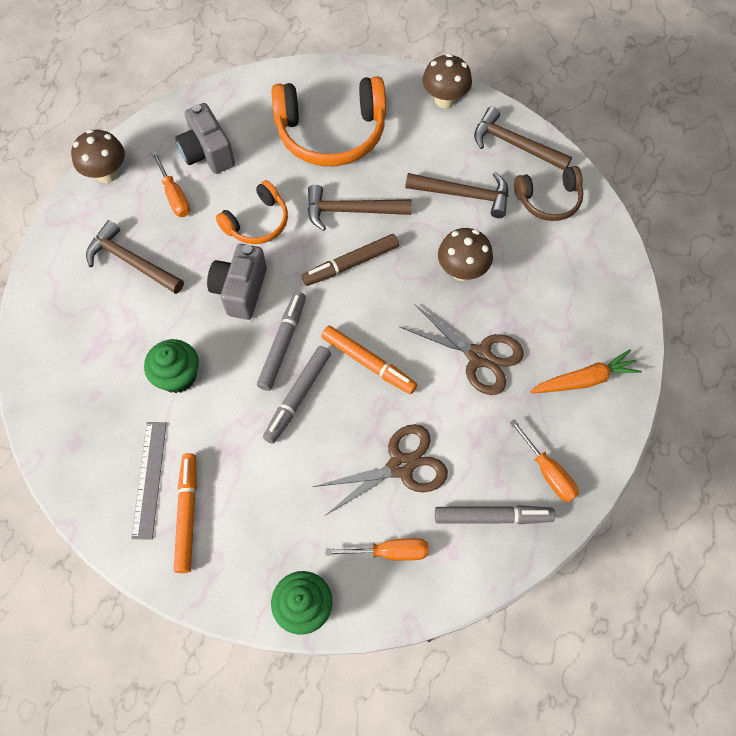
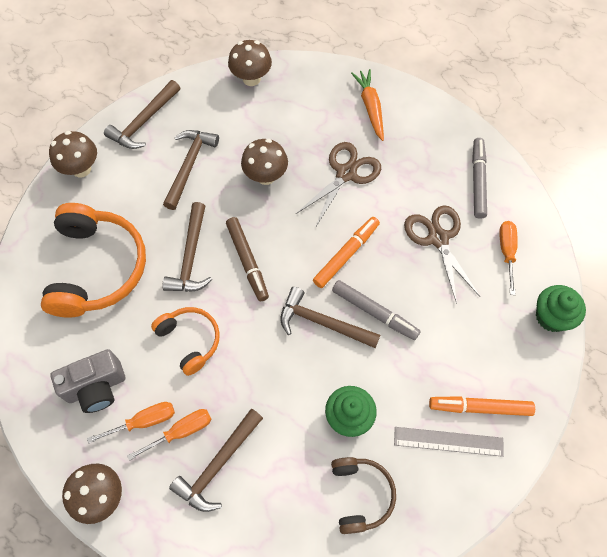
camera: 85 degrees left, 0 degrees up
grey camera [207,244,267,320] -> none
grey marker [257,292,306,391] -> brown hammer [281,287,380,348]
orange screwdriver [509,419,579,502] -> orange screwdriver moved to [127,409,211,461]
brown headphones [514,166,583,221] -> brown headphones moved to [331,457,396,534]
none -> brown mushroom [228,40,272,86]

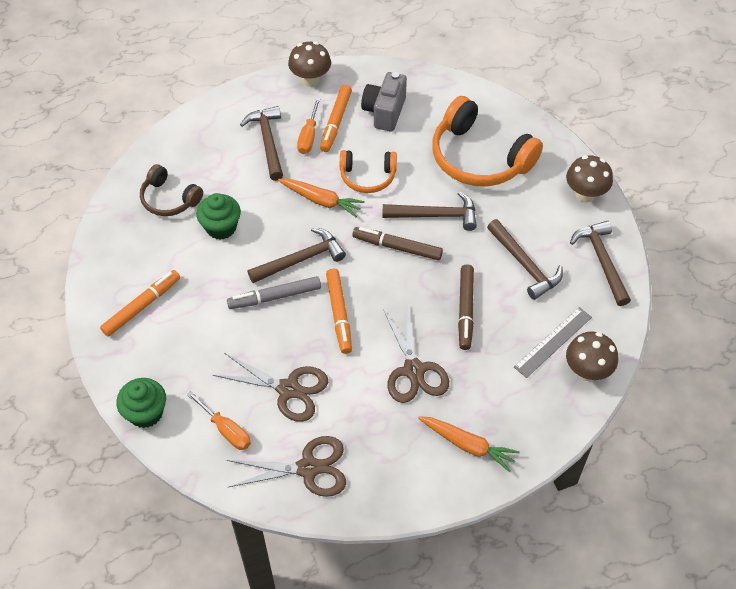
camera: 130 degrees right, 10 degrees down
orange screwdriver [87,402,175,444] -> orange marker [320,85,352,152]
brown hammer [162,202,212,292] -> brown hammer turned 135 degrees clockwise [383,191,477,231]
brown mushroom [241,139,288,185] -> brown marker [458,265,474,350]
grey ruler [394,427,504,457] -> grey ruler moved to [514,307,592,378]
grey marker [472,138,487,219] -> brown scissors [227,436,346,497]
none -> orange carrot [278,179,365,217]

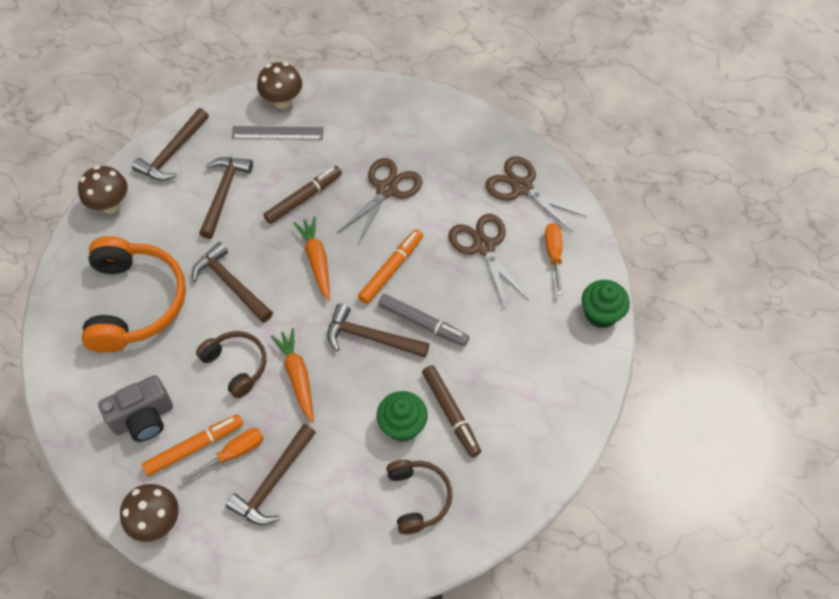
camera: 135 degrees left, 5 degrees up
orange marker [100,270,180,337] -> none
orange headphones [340,150,397,193] -> brown headphones [196,331,266,398]
brown marker [352,227,443,260] -> brown marker moved to [422,365,481,457]
orange carrot [418,416,520,472] -> orange carrot moved to [294,217,330,301]

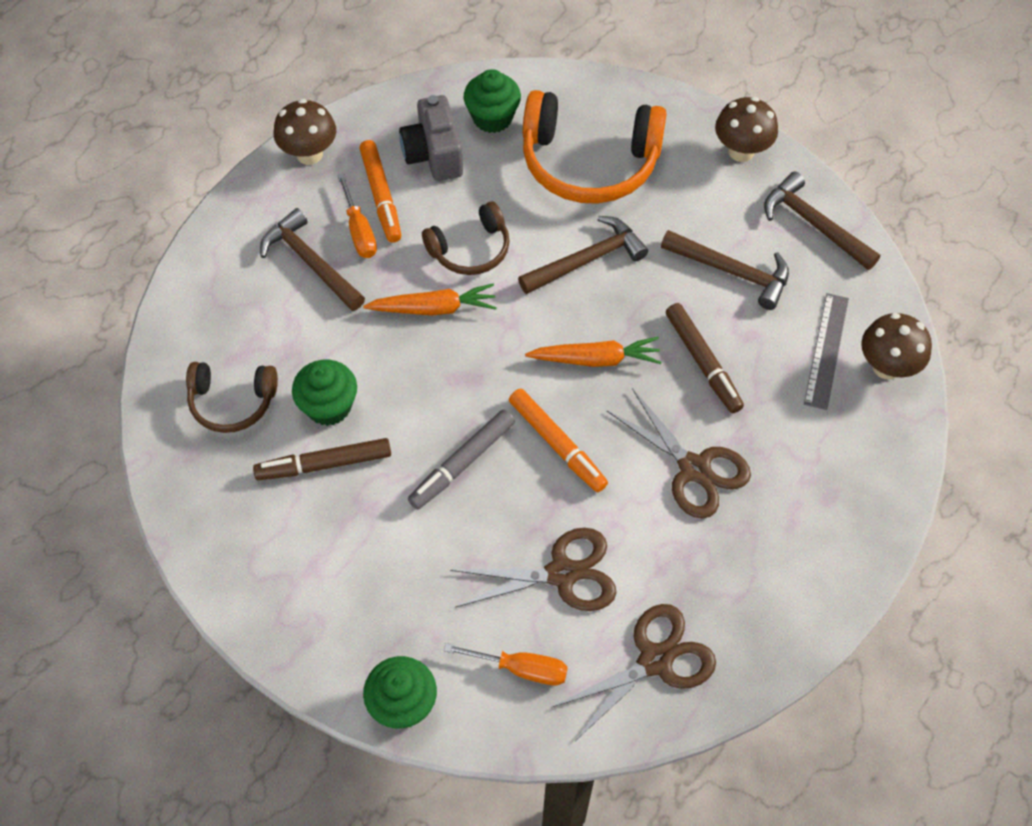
camera: 105 degrees right, 0 degrees up
brown hammer [327,303,429,357] -> none
none -> green cupcake [464,69,521,133]

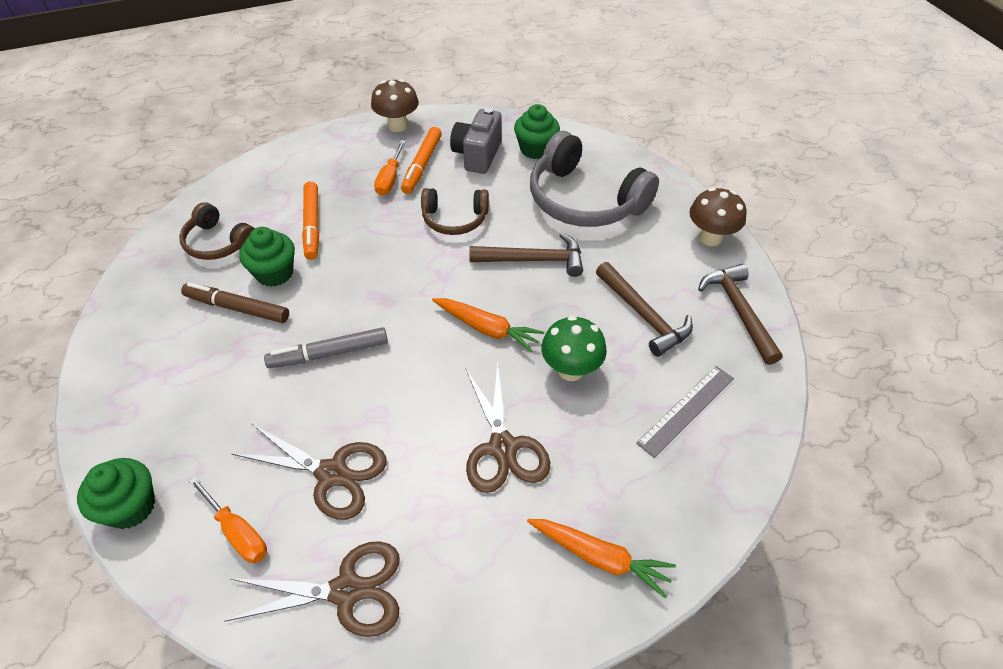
camera: 30 degrees right, 10 degrees down
brown hammer [260,208,365,311] -> none
orange carrot [363,283,497,316] -> orange carrot moved to [527,519,676,598]
orange marker [509,389,608,492] -> orange marker moved to [302,181,319,260]
orange headphones [523,90,667,204] -> grey headphones [530,131,659,227]
brown marker [666,303,744,413] -> green mushroom [541,316,607,381]
brown mushroom [861,313,932,380] -> none

